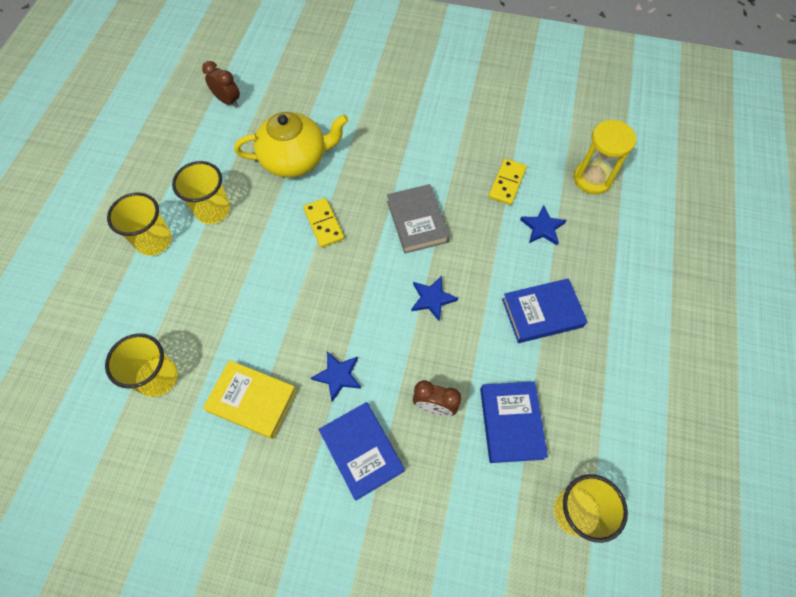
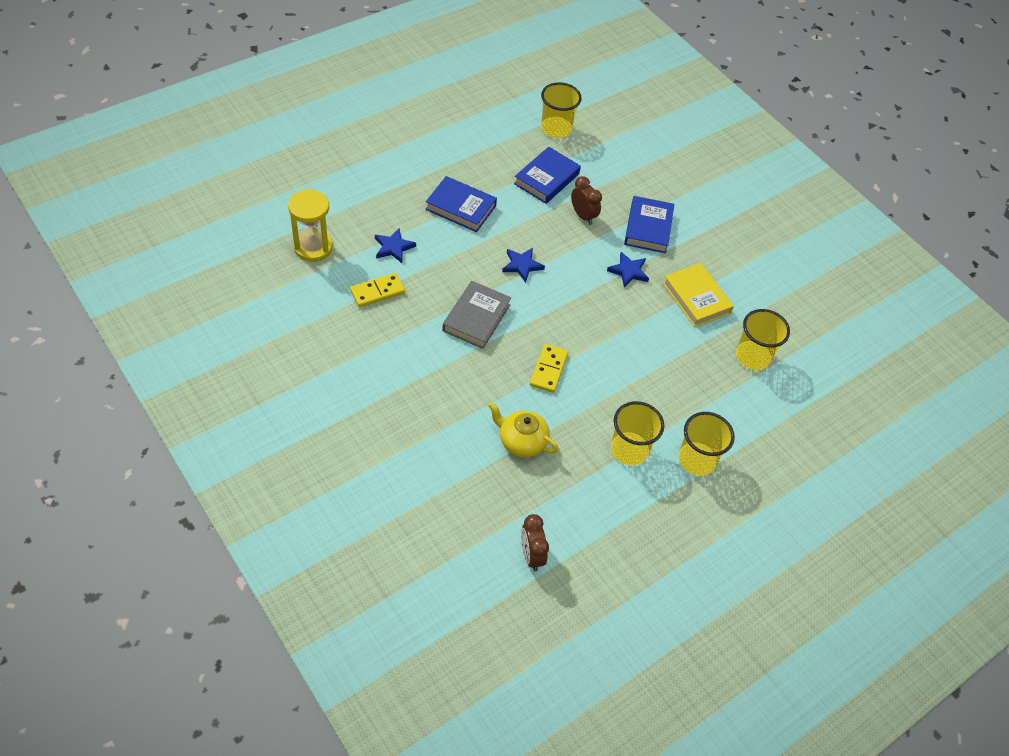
camera: 145 degrees left, 10 degrees down
yellow teapot [234,112,349,178] -> yellow teapot [488,402,559,457], size x0.64

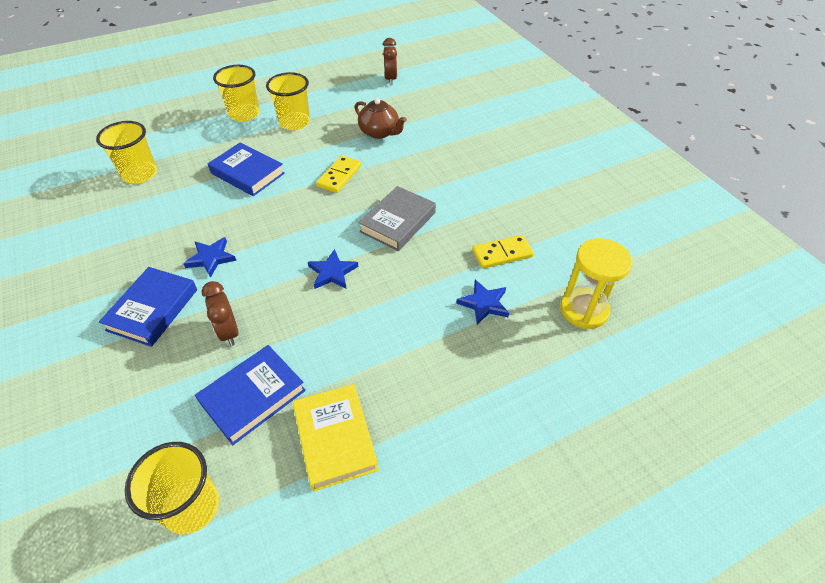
camera: 165 degrees left, 5 degrees down
blue book [425,176,497,232] -> blue book moved to [208,143,285,196]
yellow teapot [488,402,559,457] -> brown teapot [355,98,407,139]
yellow book [663,263,734,327] -> yellow book moved to [293,384,379,491]

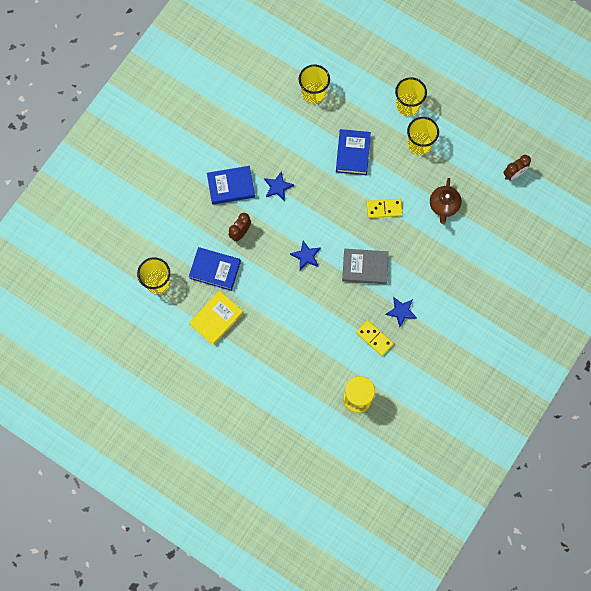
camera: 60 degrees right, 25 degrees up
blue star [456,280,509,325] -> blue star moved to [385,297,417,327]

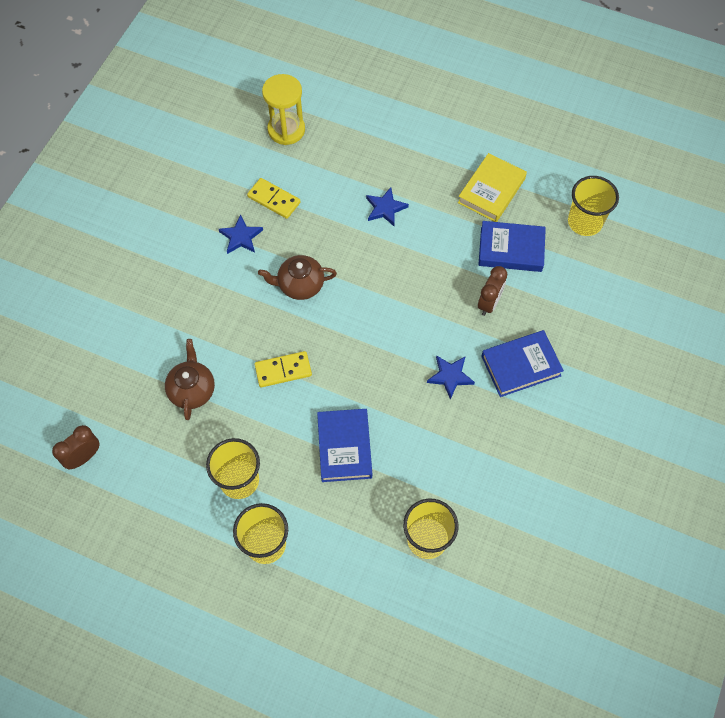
camera: 170 degrees right, 10 degrees down
blue star [290,241,321,270] -> blue star moved to [366,187,409,226]
grey book [342,249,389,284] -> brown teapot [258,255,337,300]

